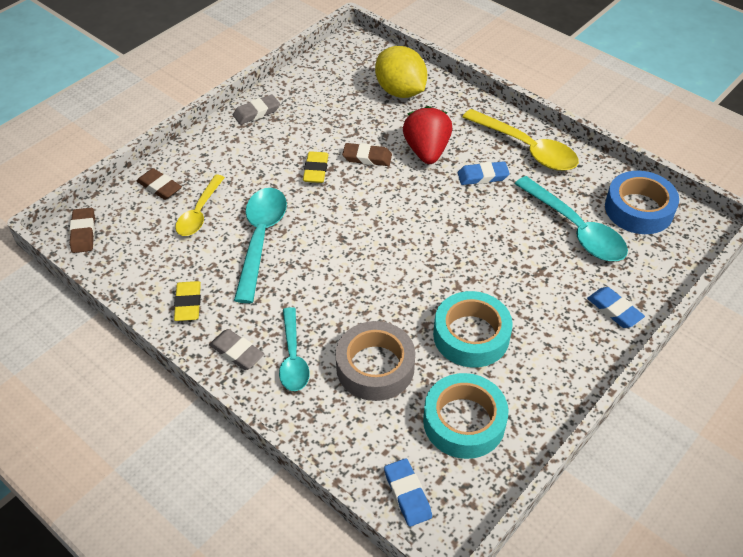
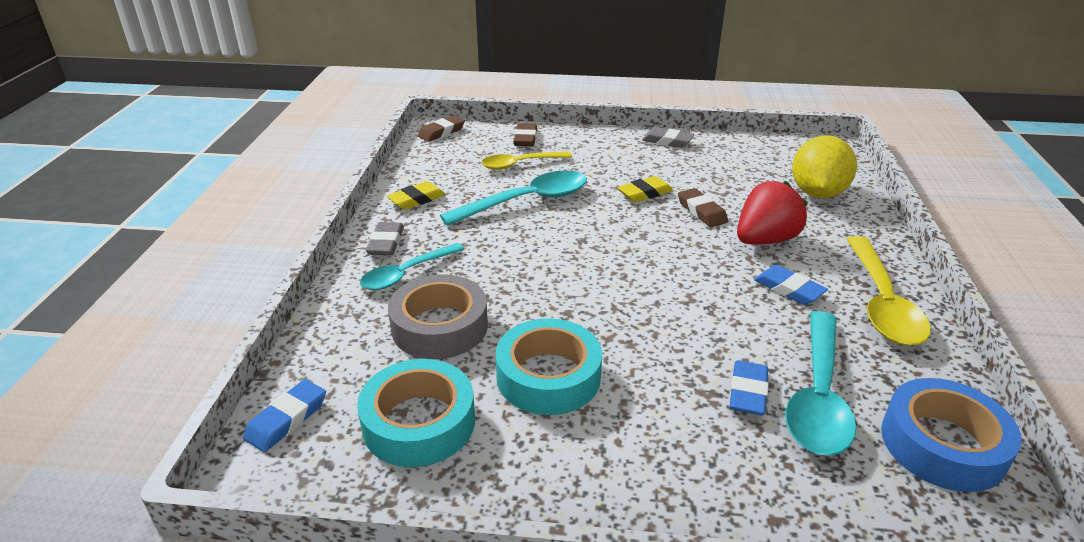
camera: 55 degrees right, 15 degrees down
blue eraser [587,287,645,328] -> blue eraser moved to [730,360,769,415]

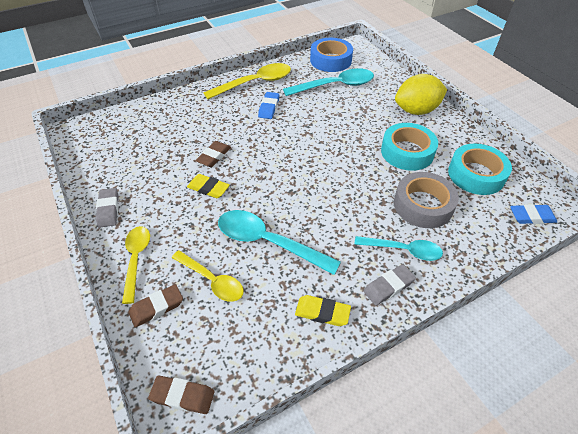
camera: 125 degrees left, 15 degrees up
blue eraser [730,360,769,415] -> none
red strawberry [737,181,807,245] -> none
yellow lemon [792,135,857,198] -> yellow lemon moved to [395,74,447,115]
none -> yellow spoon [122,226,150,304]

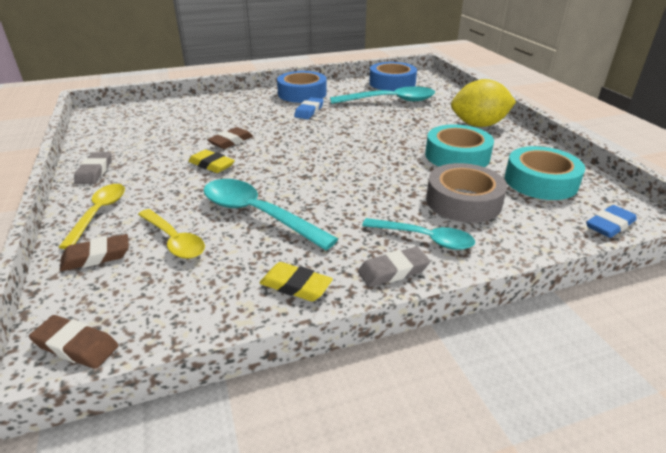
camera: 10 degrees right, 15 degrees down
yellow spoon [203,63,291,99] -> blue tape [277,71,327,103]
blue eraser [510,204,557,224] -> blue eraser turned 45 degrees counterclockwise [586,205,636,238]

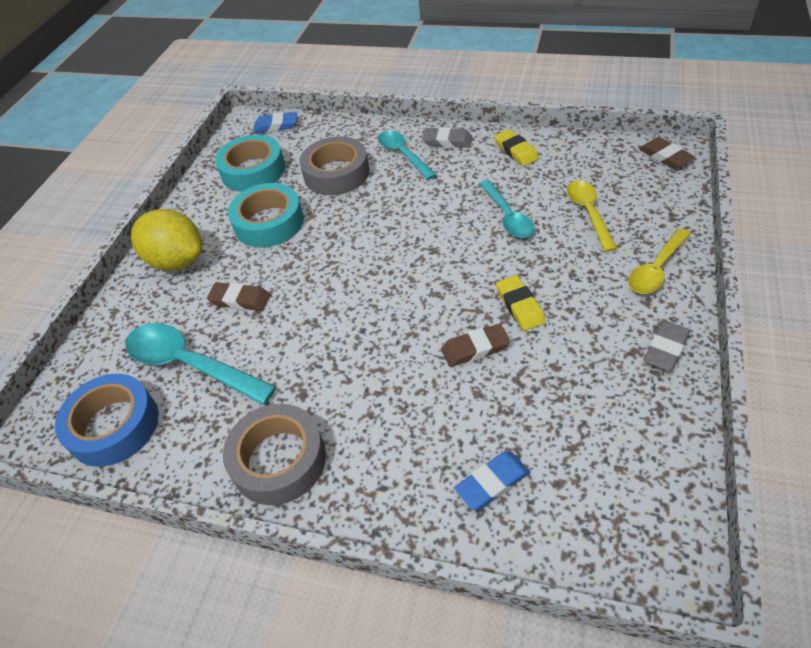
camera: 140 degrees left, 15 degrees up
brown eraser [60,234,129,271] -> brown eraser moved to [207,282,270,311]
turquoise spoon [204,179,338,250] -> turquoise spoon [479,180,534,238], size x0.65
blue tape [277,71,327,103] -> grey tape [223,404,326,505]
blue eraser [294,97,324,119] -> blue eraser moved to [454,451,530,510]

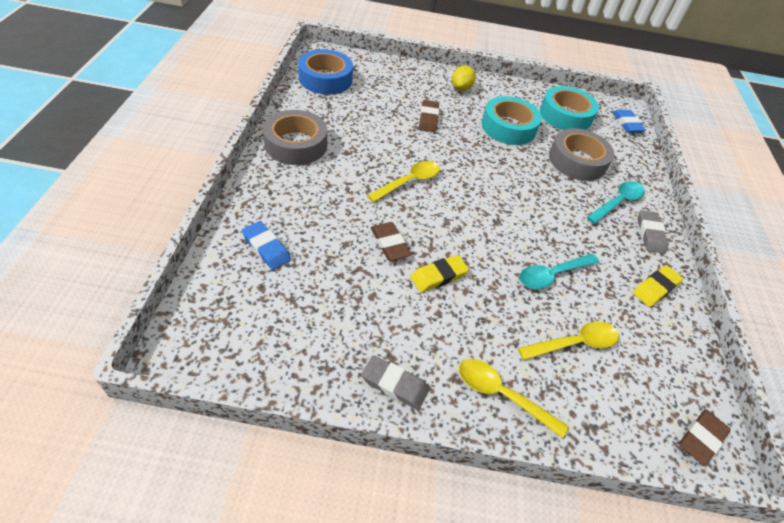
camera: 70 degrees right, 0 degrees up
turquoise spoon [125,323,276,405] -> none
yellow lemon [131,209,202,270] -> yellow lemon [452,66,475,91], size x0.55
none -> yellow spoon [367,161,440,202]

